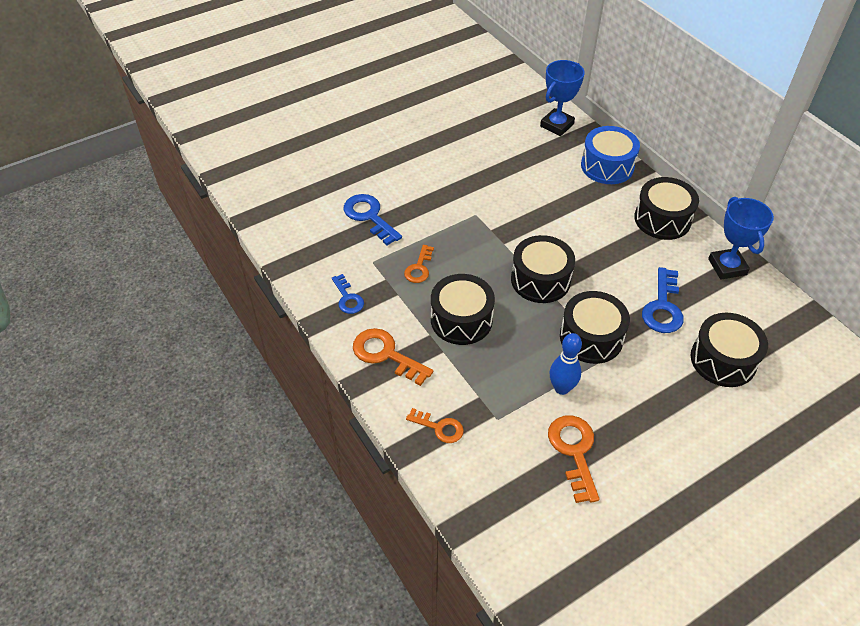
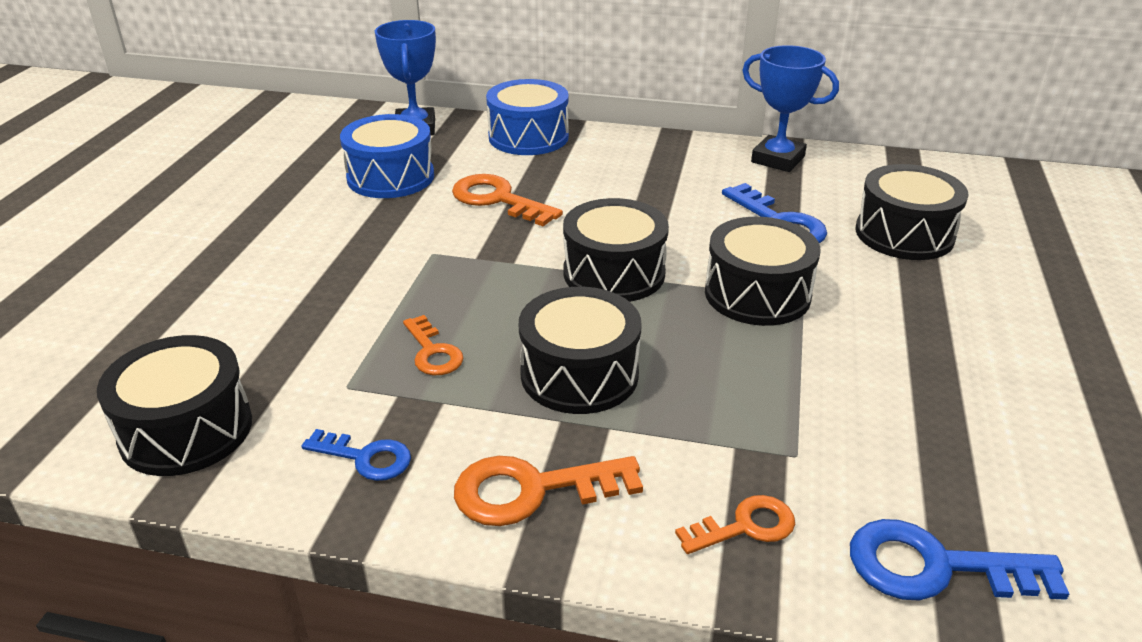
camera: 45 degrees left, 15 degrees down
blue key [344,194,402,245] -> blue key moved to [850,519,1069,601]
orange key [548,415,599,503] -> orange key moved to [452,174,563,226]
blue bowling pin [550,333,582,395] -> none
black drum [634,177,699,240] -> black drum moved to [97,335,252,476]
none -> blue drum [340,114,434,198]

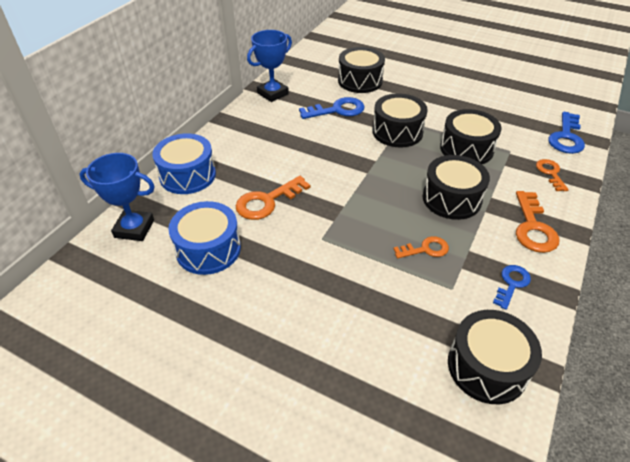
camera: 75 degrees left, 10 degrees up
black drum [563,198,669,302] -> black drum moved to [440,109,502,164]

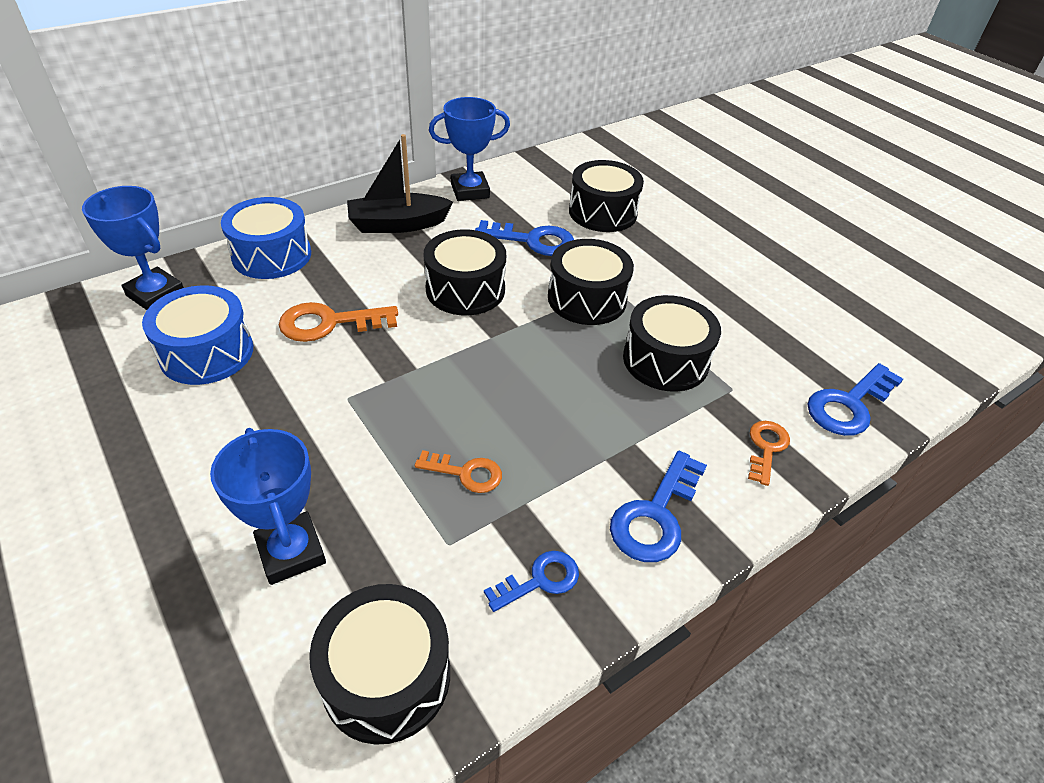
camera: 25 degrees right, 0 degrees up
black drum [423,155,490,220] -> black drum moved to [424,229,506,315]
orange key [516,191,560,253] -> blue key [610,451,707,562]
none -> blue trophy [210,428,326,585]
none -> black boat [347,134,453,233]

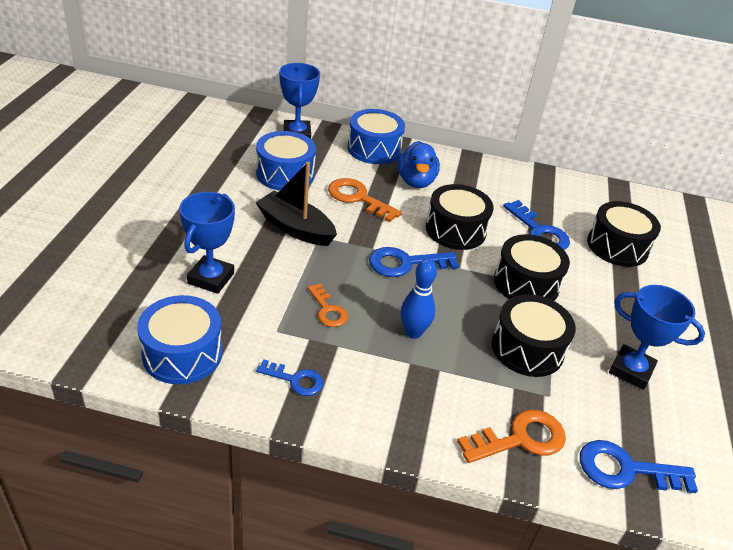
camera: 45 degrees right, 5 degrees down
black drum [309,584,450,745] -> blue drum [137,295,222,384]
black boat [347,134,453,233] -> black boat moved to [255,162,337,246]
blue trophy [429,97,510,201] -> blue trophy moved to [609,285,705,390]
blue key [610,451,707,562] -> blue key moved to [369,247,459,277]
orange key [748,421,790,486] -> orange key [457,410,566,463], size x1.59
none -> blue duck [397,141,440,188]
none -> blue bowling pin [401,259,437,339]

